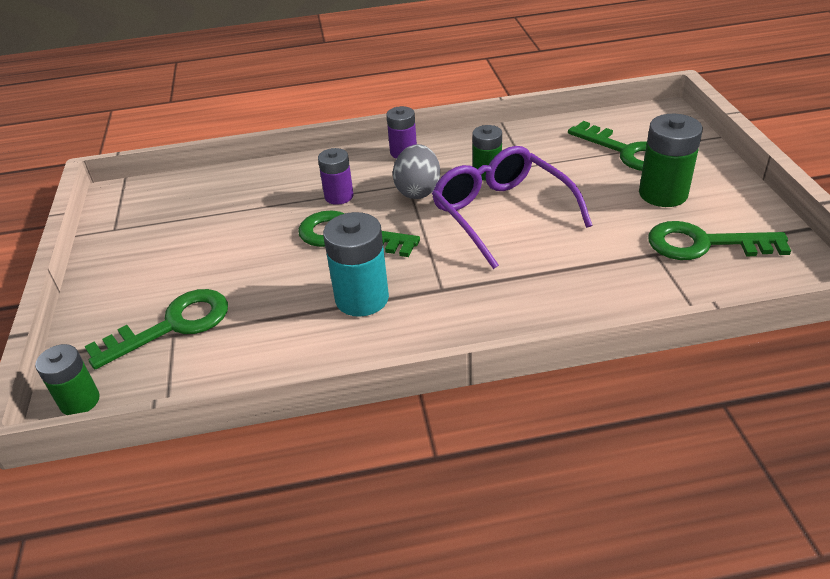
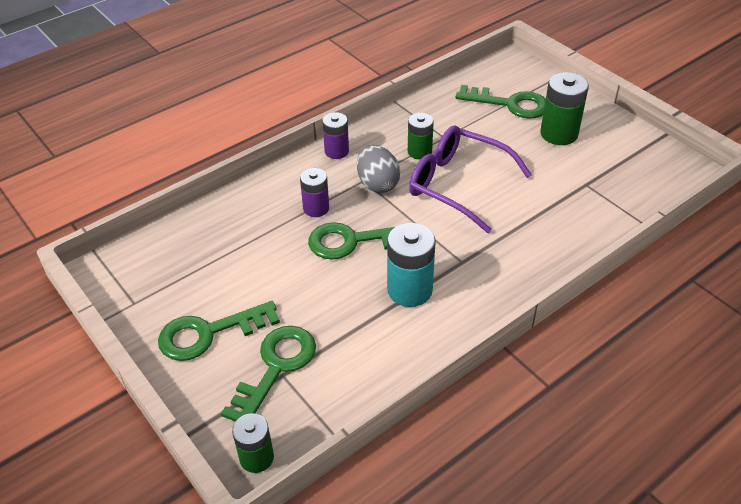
camera: 30 degrees left, 5 degrees up
green key [648,221,791,260] -> green key moved to [158,301,280,361]

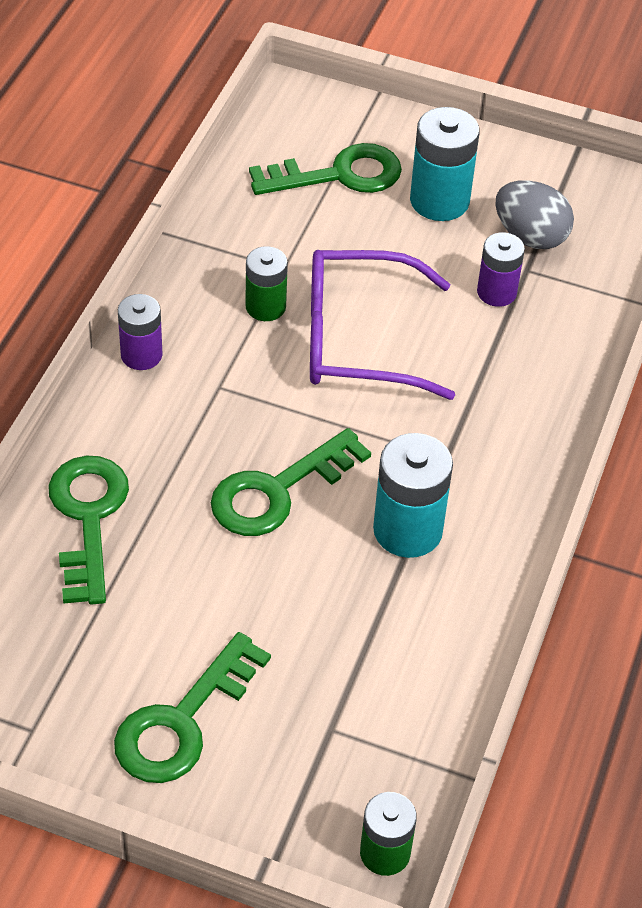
camera: 35 degrees left, 5 degrees up
green key [221,326,316,422] -> green key moved to [48,456,129,605]
purple battery [300,168,329,217] -> purple battery moved to [477,232,525,307]
grey egg [357,145,400,193] -> grey egg moved to [495,180,574,249]
green battery [540,72,589,145] -> turquoise battery [410,107,480,221]

